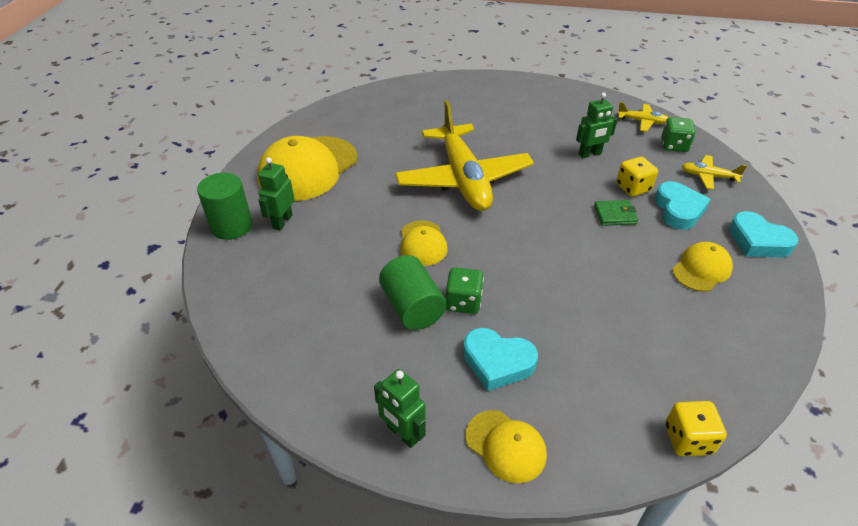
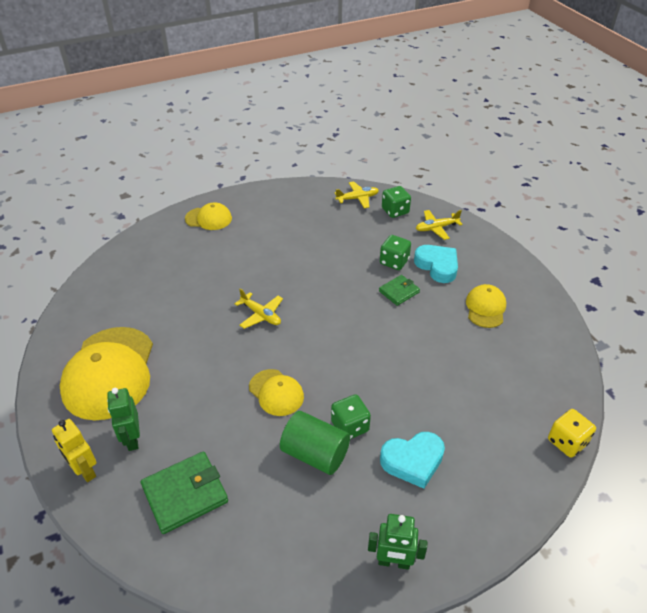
camera: 35 degrees left, 0 degrees up
green cylinder [197,173,252,240] -> yellow robot [52,419,97,482]
yellow plane [395,100,534,211] -> yellow plane [235,288,283,329], size x0.41
yellow cap [466,410,547,483] -> yellow cap moved to [185,203,232,230]
green robot [576,92,617,158] -> none
yellow dice [616,157,658,197] -> green dice [380,235,411,270]
turquoise heart [729,211,798,257] -> none
none -> green wallet [141,451,228,534]

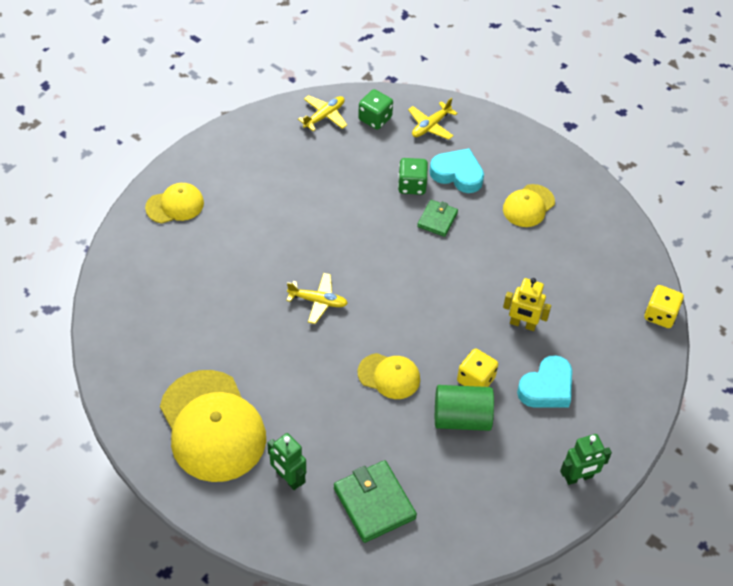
camera: 30 degrees left, 10 degrees up
yellow robot [52,419,97,482] -> yellow robot moved to [503,278,551,331]
green wallet [141,451,228,534] -> green wallet turned 60 degrees counterclockwise [334,460,417,543]
green dice [331,394,371,439] -> yellow dice [457,348,498,387]
yellow cap [466,284,506,328] -> yellow cap turned 120 degrees counterclockwise [503,184,555,227]

